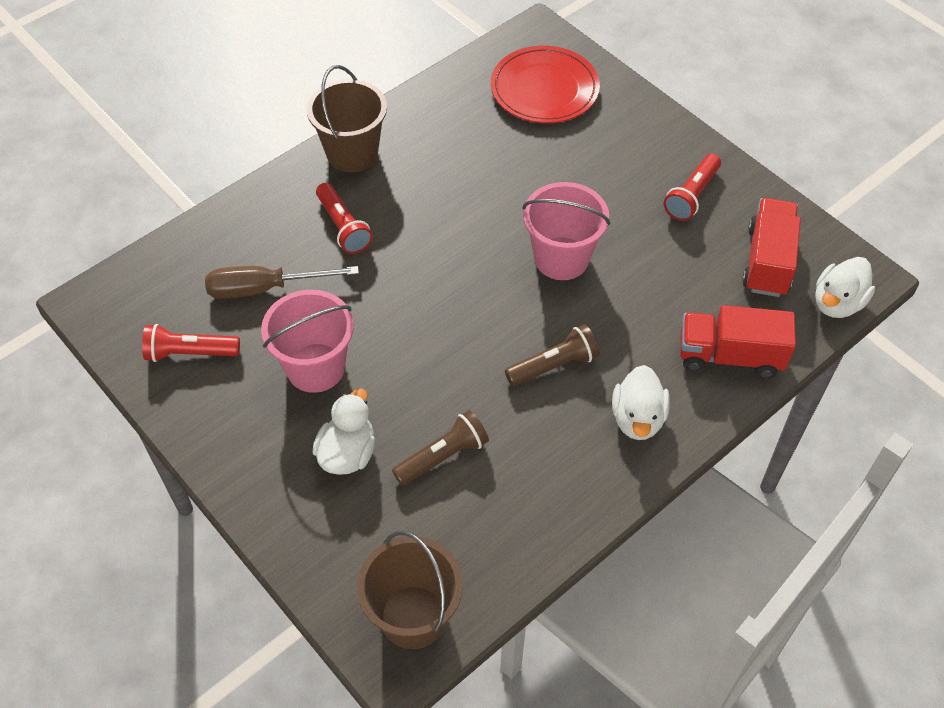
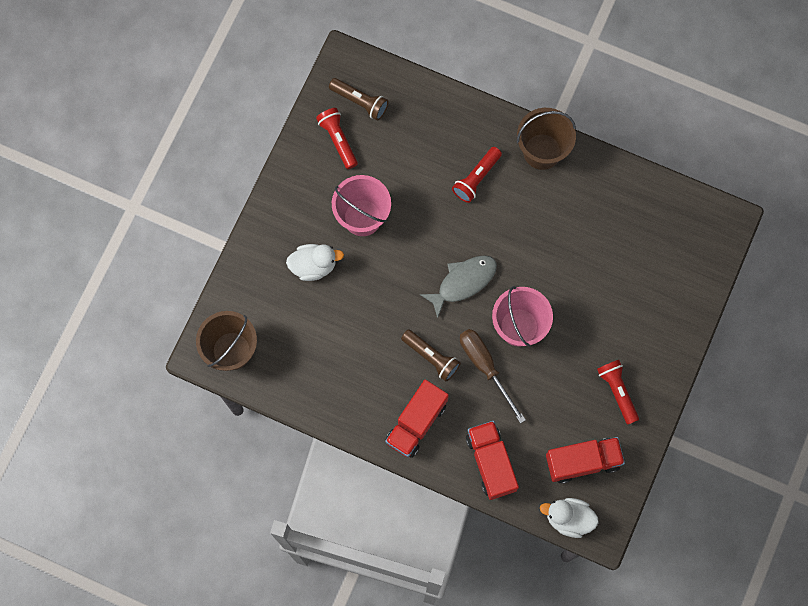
camera: 65 degrees right, 20 degrees up
brown screwdriver [205,266,359,299] -> brown screwdriver moved to [460,329,526,424]
brown flashlight [392,410,489,486] -> brown flashlight moved to [329,78,389,120]
red plate [491,46,600,123] -> none
white duck [612,365,670,440] -> red truck [385,379,449,458]
red flashlight [663,154,721,221] -> red flashlight turned 60 degrees clockwise [597,360,639,424]
none -> grey fish [420,255,497,319]

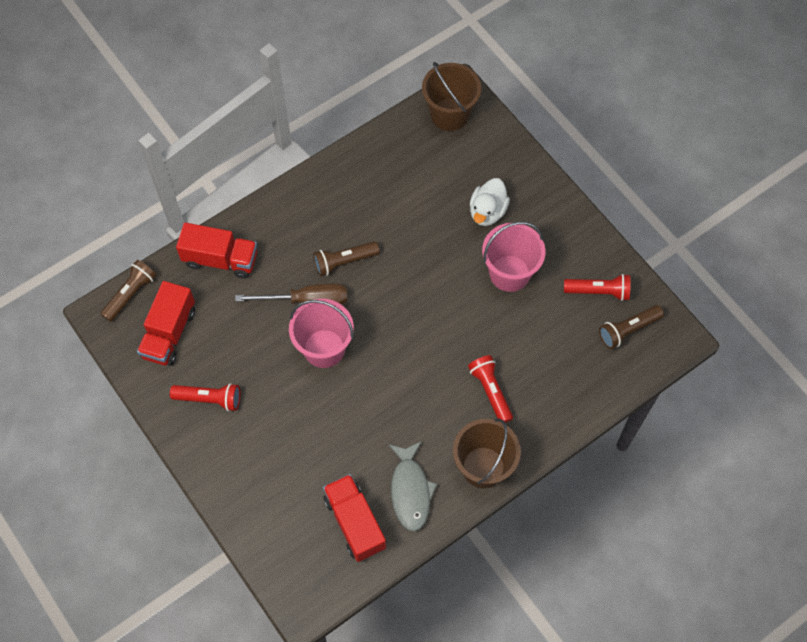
camera: 120 degrees right, 10 degrees down
red truck [385,379,449,458] -> red truck moved to [323,474,386,562]
grey fish [420,255,497,319] -> grey fish moved to [388,441,437,532]
white duck [540,498,599,538] -> brown flashlight [101,260,157,322]

